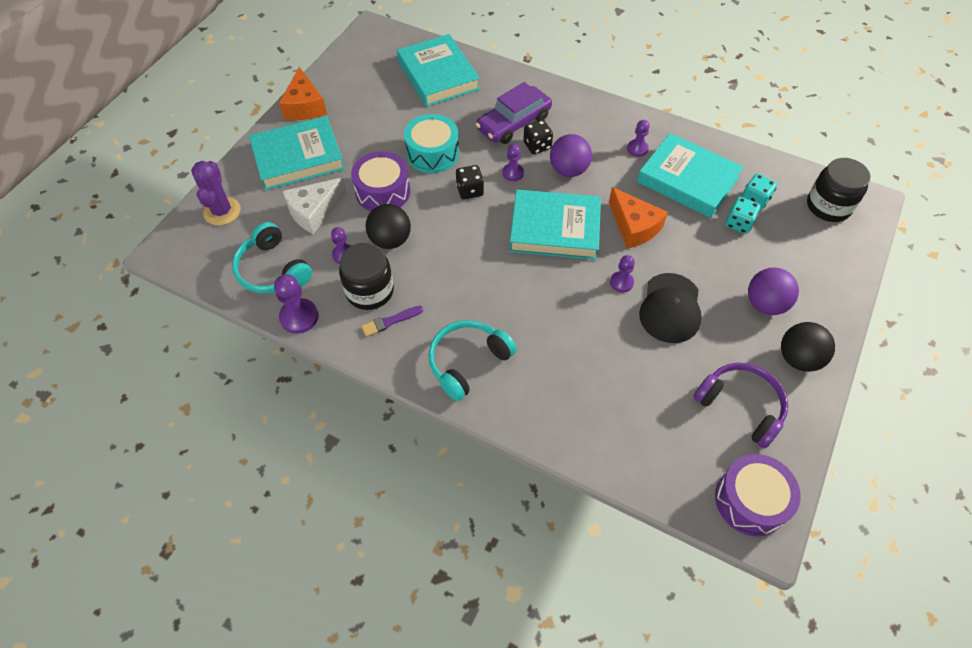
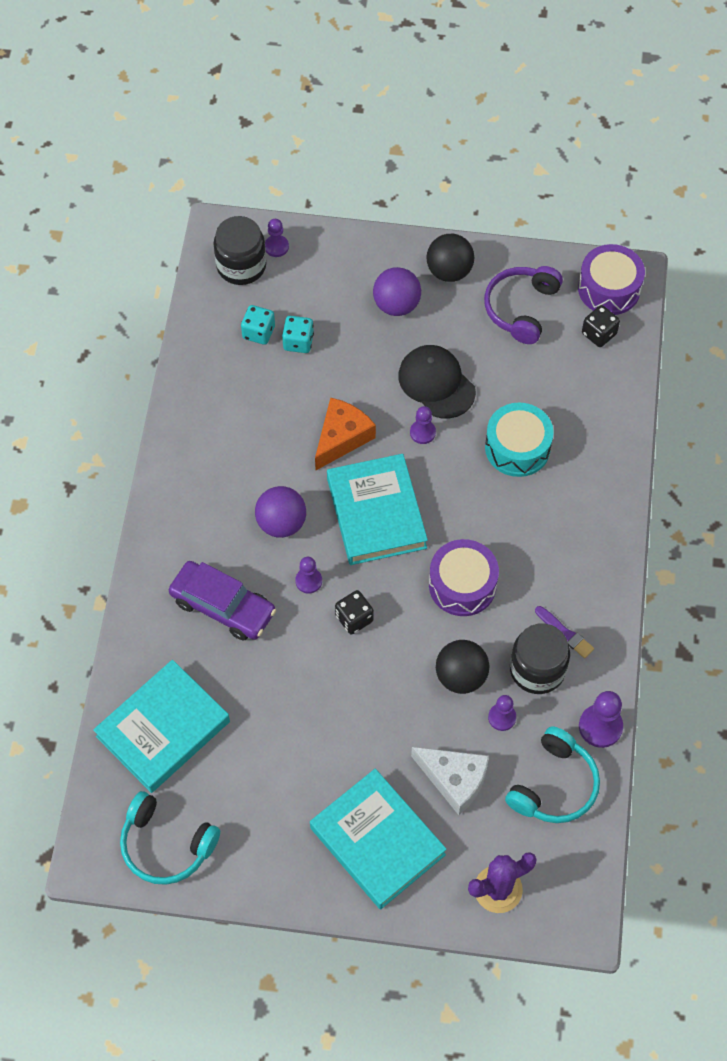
camera: 110 degrees left, 5 degrees up
orange cheese [279,67,327,120] -> none
purple drum [351,151,410,211] -> purple drum moved to [429,539,499,616]
turquoise drum [404,114,459,173] -> turquoise drum moved to [485,403,554,477]
turquoise headphones [428,320,517,401] -> turquoise headphones moved to [120,791,220,885]
black dice [523,120,553,154] -> black dice moved to [582,305,620,347]
purple pawn [627,120,650,157] -> purple pawn moved to [265,219,289,257]
turquoise book [637,133,744,218] -> none
black cap [639,273,701,343] -> black cap turned 120 degrees counterclockwise [398,345,476,418]

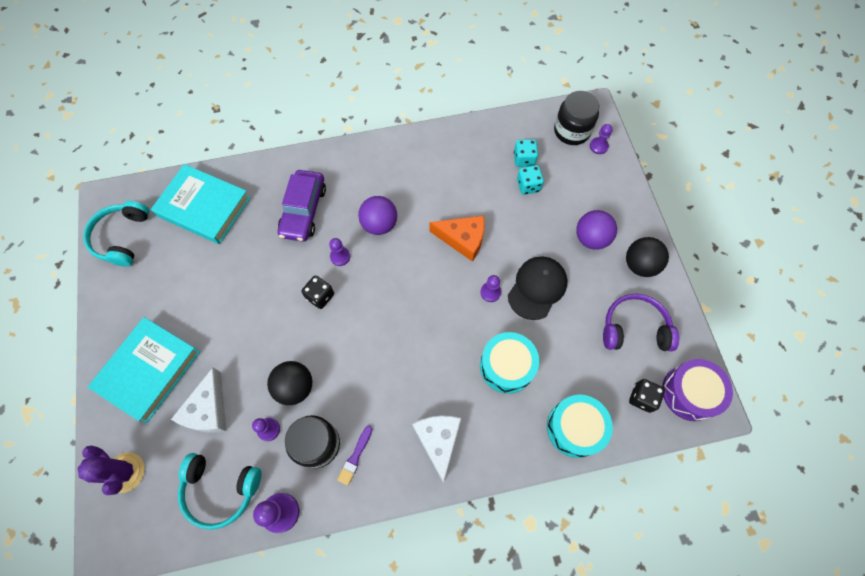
camera: 70 degrees right, 5 degrees up
turquoise book [327,454,428,565] -> none
purple drum [429,539,499,616] -> none
none -> white cheese [412,415,461,483]
none -> turquoise drum [547,394,613,458]

